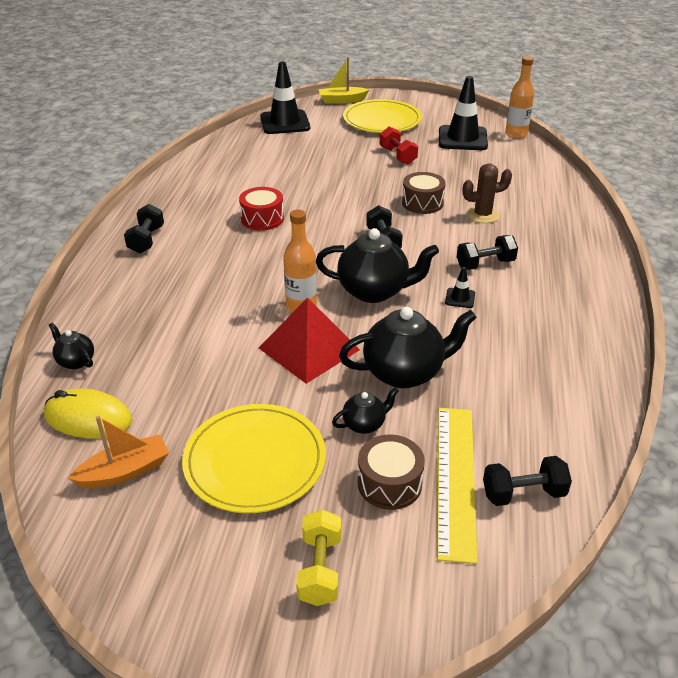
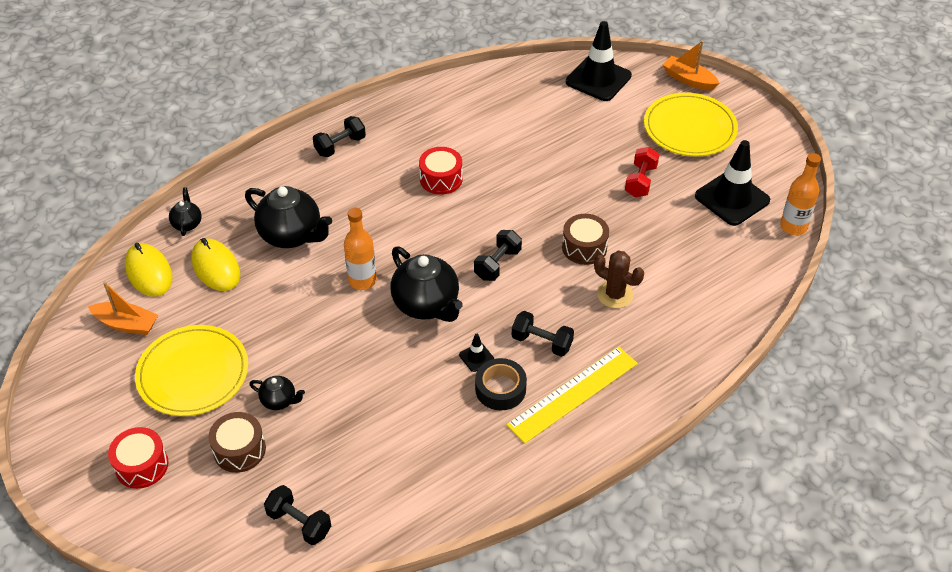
camera: 45 degrees right, 10 degrees up
red pyramid [259,297,360,384] -> none
yellow dumbbell [296,509,341,606] -> red drum [108,427,169,489]
yellow boat [319,57,370,103] -> orange boat [662,40,720,90]
black teapot [339,307,477,389] -> black teapot moved to [245,186,332,248]
yellow ruler [437,408,477,564] -> yellow ruler moved to [506,347,638,444]
none -> yellow mouse [191,238,240,291]
none -> black tape [475,358,527,411]

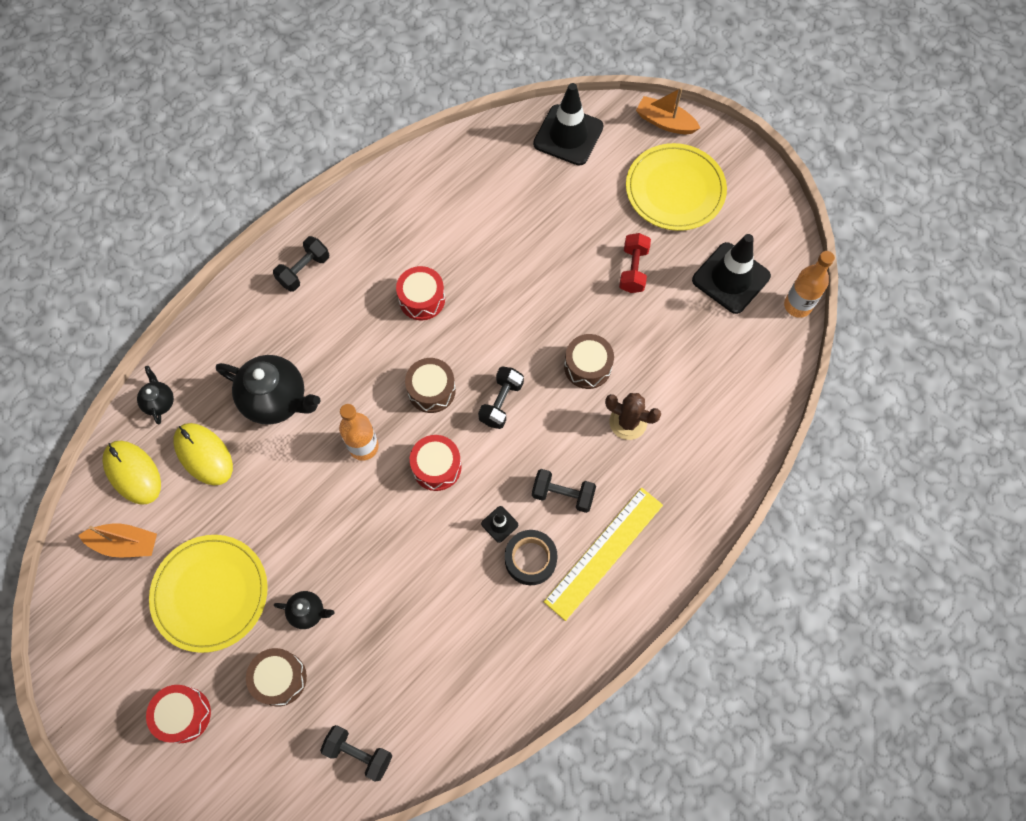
camera: 10 degrees left, 20 degrees up
black teapot [390,246,463,322] -> red drum [410,435,462,491]
none -> brown drum [405,358,456,413]

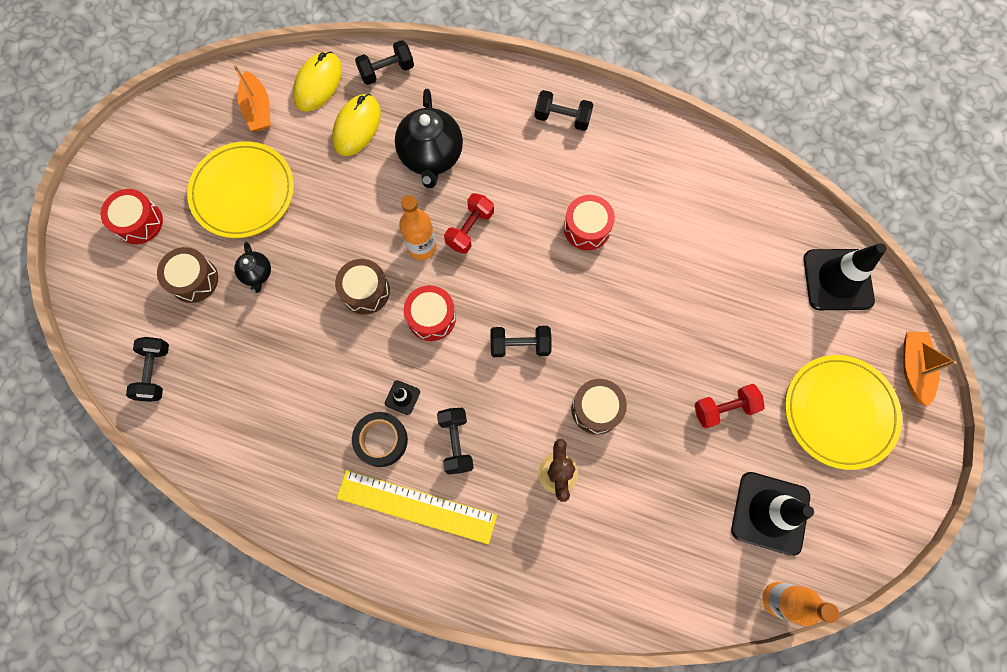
camera: 65 degrees right, 5 degrees up
black teapot [137,366,174,424] -> black dumbbell [355,40,414,85]
brown drum [405,358,456,413] -> brown drum moved to [335,259,390,315]
none -> red dumbbell [444,193,494,254]

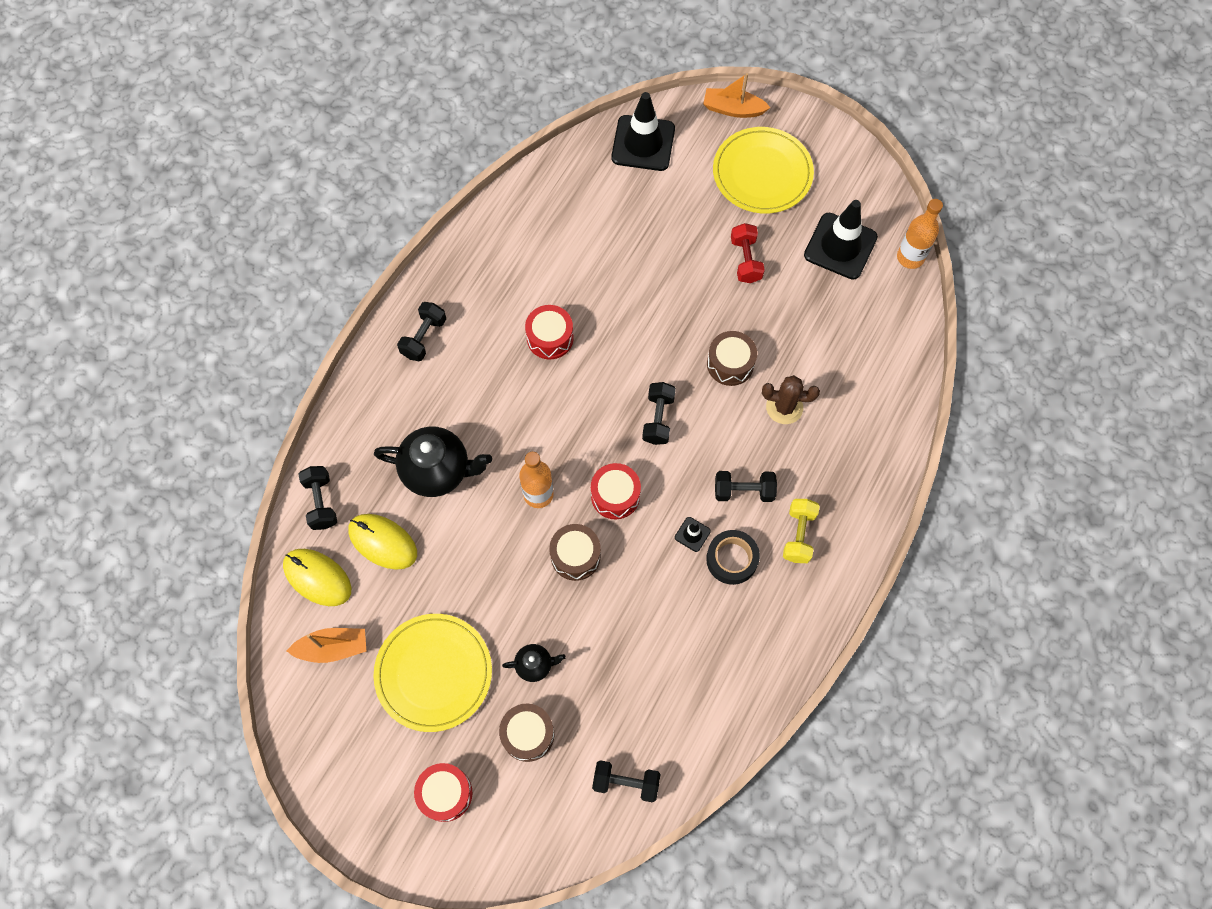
camera: 80 degrees left, 5 degrees down
yellow ruler [337,470,497,544] -> yellow dumbbell [783,499,820,563]
red dumbbell [444,193,494,254] -> none

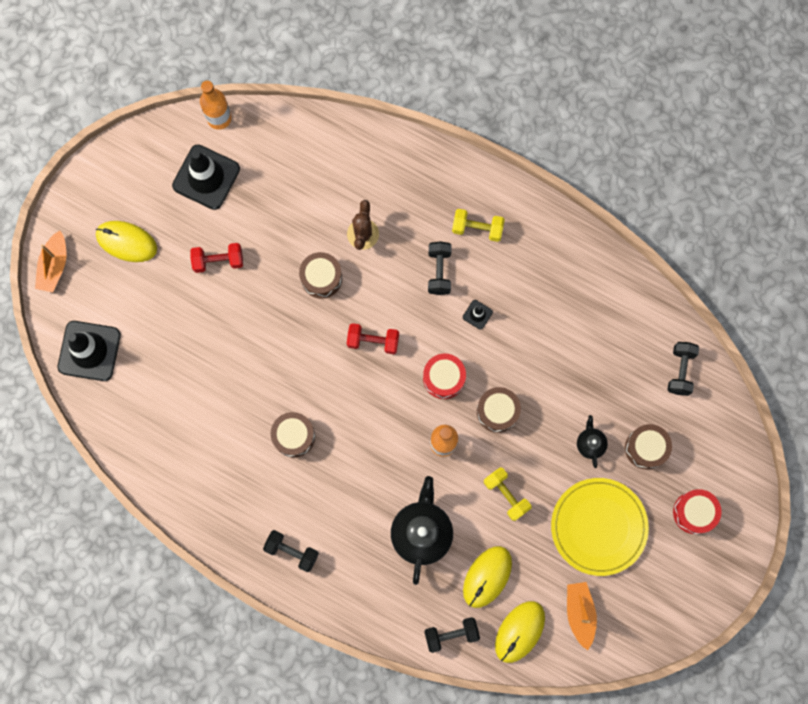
camera: 90 degrees left, 10 degrees up
red drum [525,305,574,359] -> brown drum [271,412,315,458]
black dumbbell [642,382,676,445] -> red dumbbell [347,323,399,354]
black tape [706,530,760,585] -> none
yellow plate [713,127,814,214] -> yellow mouse [96,221,157,262]
none -> yellow dumbbell [484,467,532,521]

